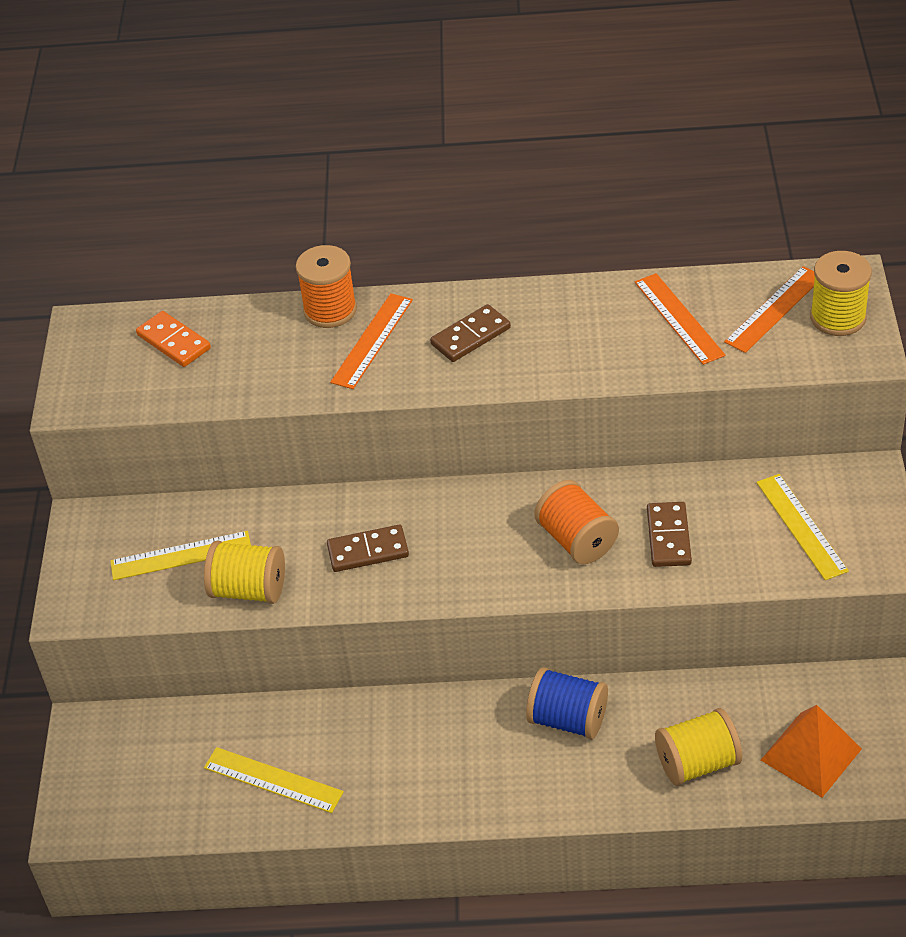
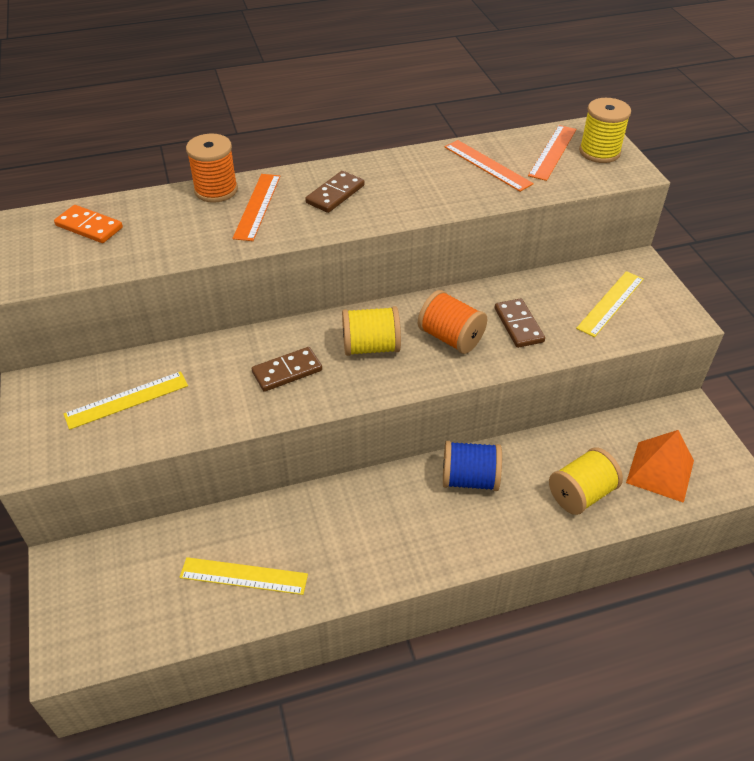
camera: 20 degrees left, 0 degrees up
yellow spool [204,541,285,604] -> yellow spool moved to [342,306,401,356]
yellow ruler [757,474,849,580] -> yellow ruler turned 75 degrees clockwise [576,271,644,337]

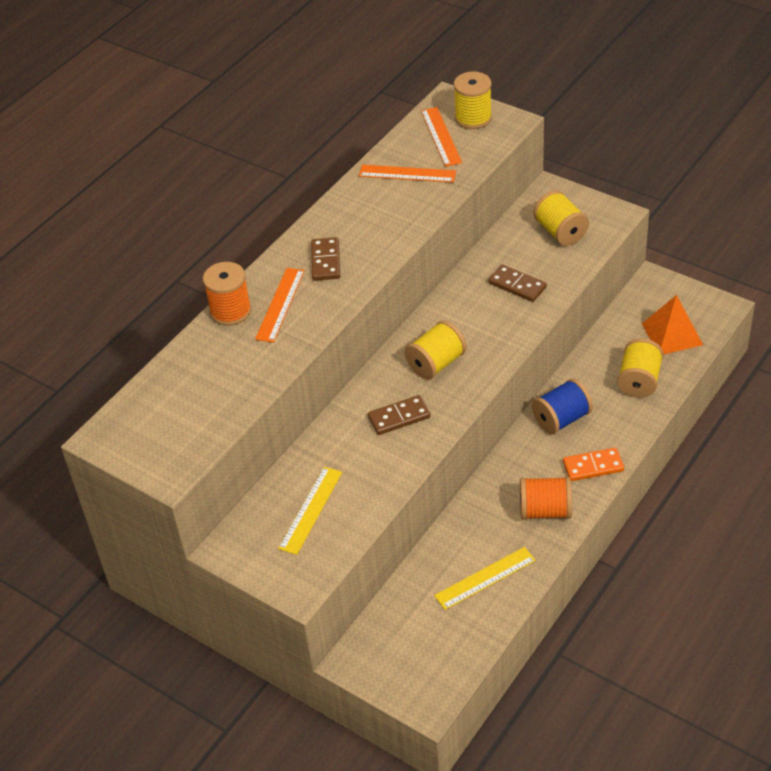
camera: 35 degrees left, 0 degrees up
orange domino [54,205,123,243] -> orange domino moved to [563,448,624,481]
orange ruler [233,174,280,241] -> orange ruler turned 45 degrees clockwise [255,268,305,343]
brown domino [252,347,322,392] -> brown domino turned 45 degrees clockwise [368,395,431,435]
orange spool [418,290,487,354] -> orange spool moved to [520,476,572,520]
yellow ruler [576,271,644,337] -> yellow spool [533,190,589,246]

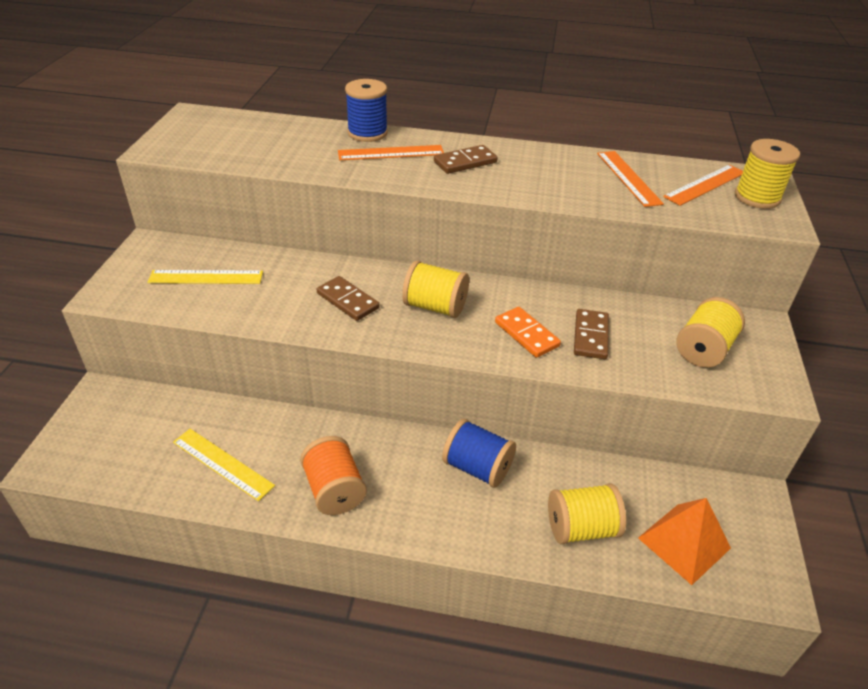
camera: 60 degrees right, 5 degrees down
orange spool [203,262,251,326] -> blue spool [345,79,388,142]
orange domino [563,448,624,481] -> orange domino moved to [495,307,561,358]

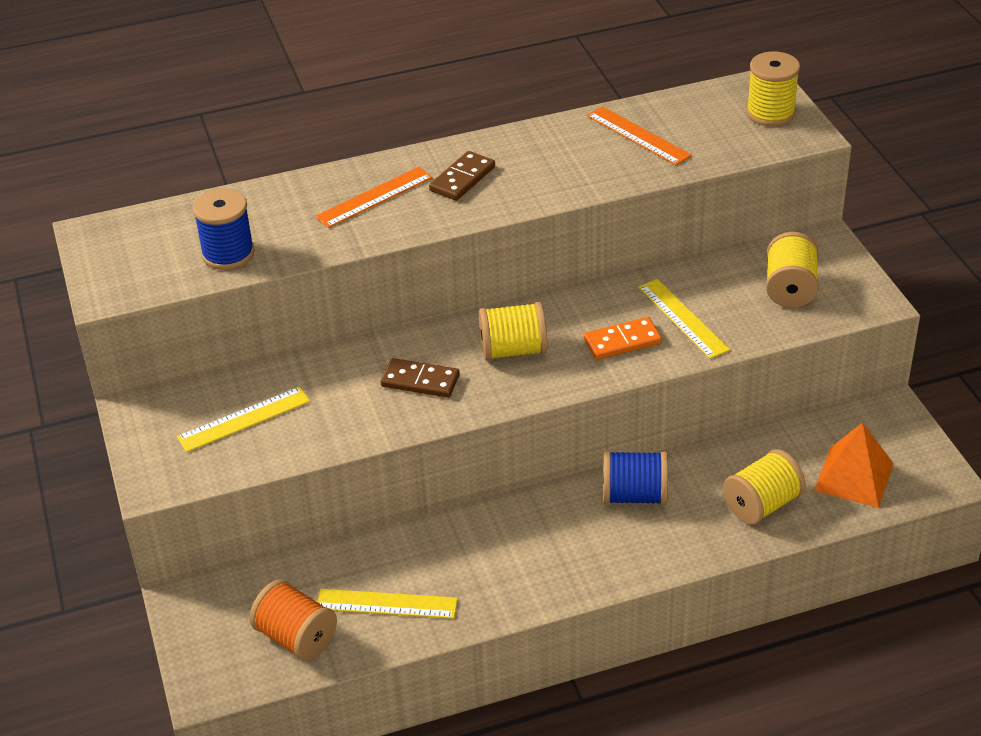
camera: 25 degrees left, 0 degrees up
orange spool [300,436,367,515] -> orange spool moved to [249,580,337,661]
blue spool [345,79,388,142] -> blue spool moved to [193,188,255,270]
orange domino [495,307,561,358] -> orange domino turned 45 degrees counterclockwise [584,317,662,360]
brown domino [574,309,609,359] -> yellow ruler [638,279,730,359]
orange ruler [663,165,743,206] -> none

